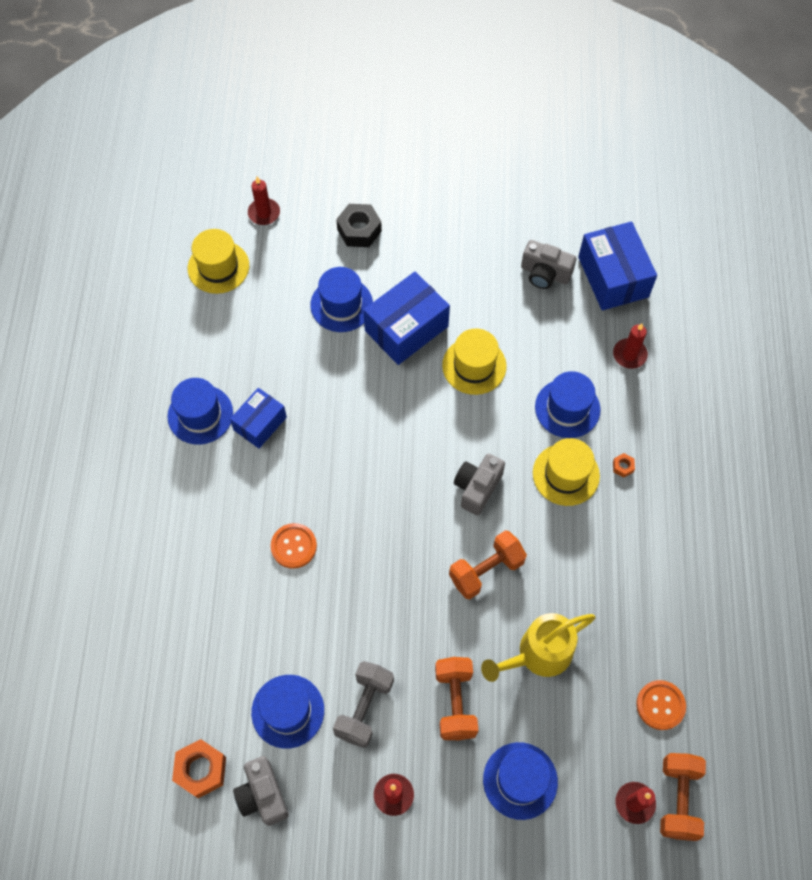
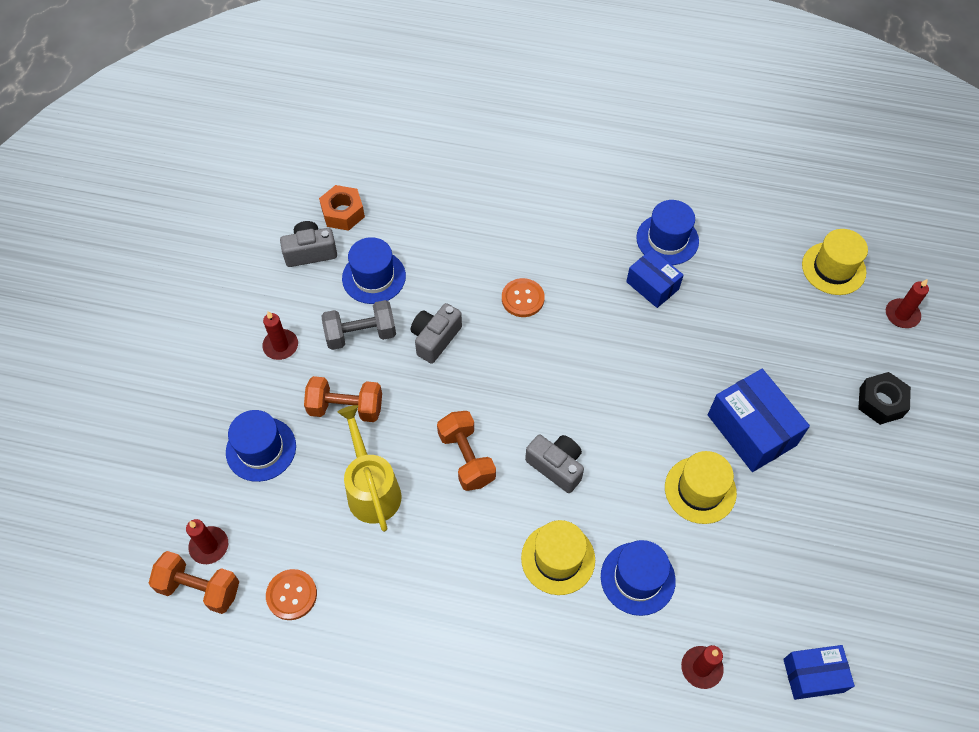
camera: 100 degrees right, 5 degrees down
blue hat [310,267,373,332] -> none
grey dumbbell [333,661,394,748] -> grey dumbbell turned 45 degrees counterclockwise [322,300,396,350]
grey camera [521,240,576,289] -> grey camera moved to [411,303,462,364]
blue box [578,221,657,310] -> blue box [783,645,855,700], size x0.63
orange nut [613,453,635,478] -> none

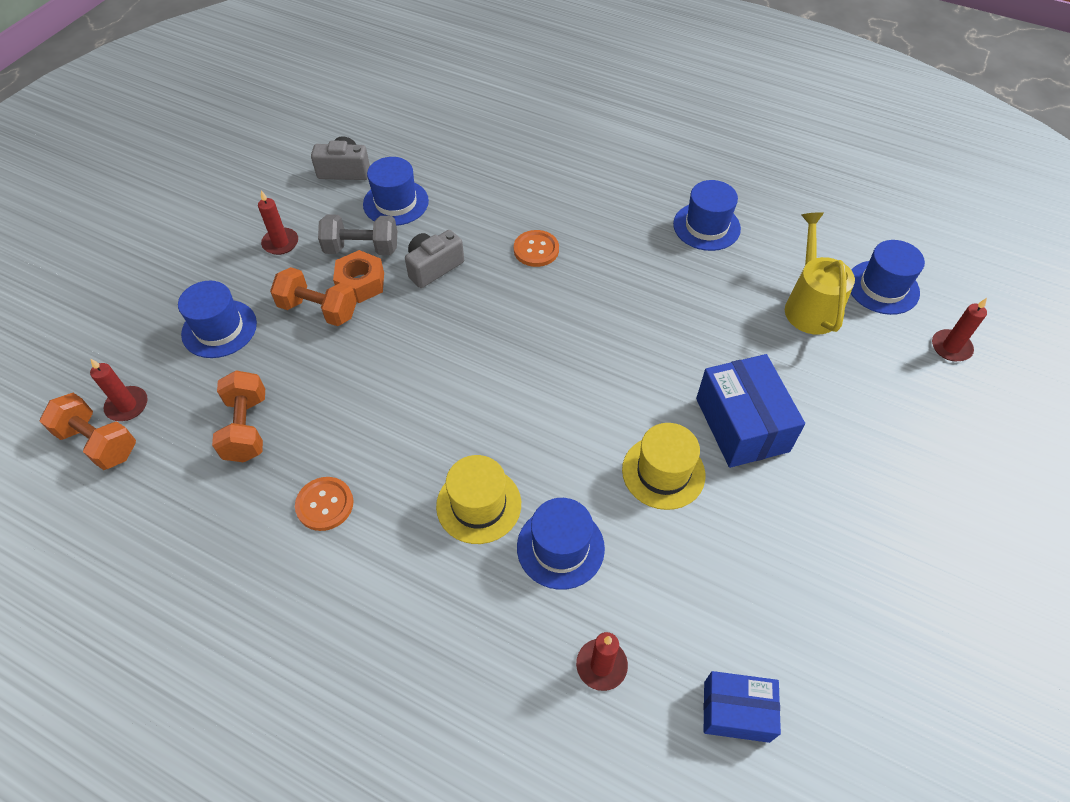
camera: 15 degrees right, 5 degrees down
orange button [266,569,317,620] -> orange button moved to [295,477,353,531]
orange nut [319,185,365,231] -> orange nut moved to [333,250,384,303]
yellow watering can [338,405,402,532] -> yellow watering can moved to [785,212,855,335]
orange dumbbell [437,411,496,491] -> orange dumbbell moved to [212,370,265,462]
grey camera [525,435,584,493] -> none
blue box [626,249,684,308] -> none
yellow hat [802,229,868,295] -> blue hat [851,240,925,315]
black nut [858,372,911,425] -> none

